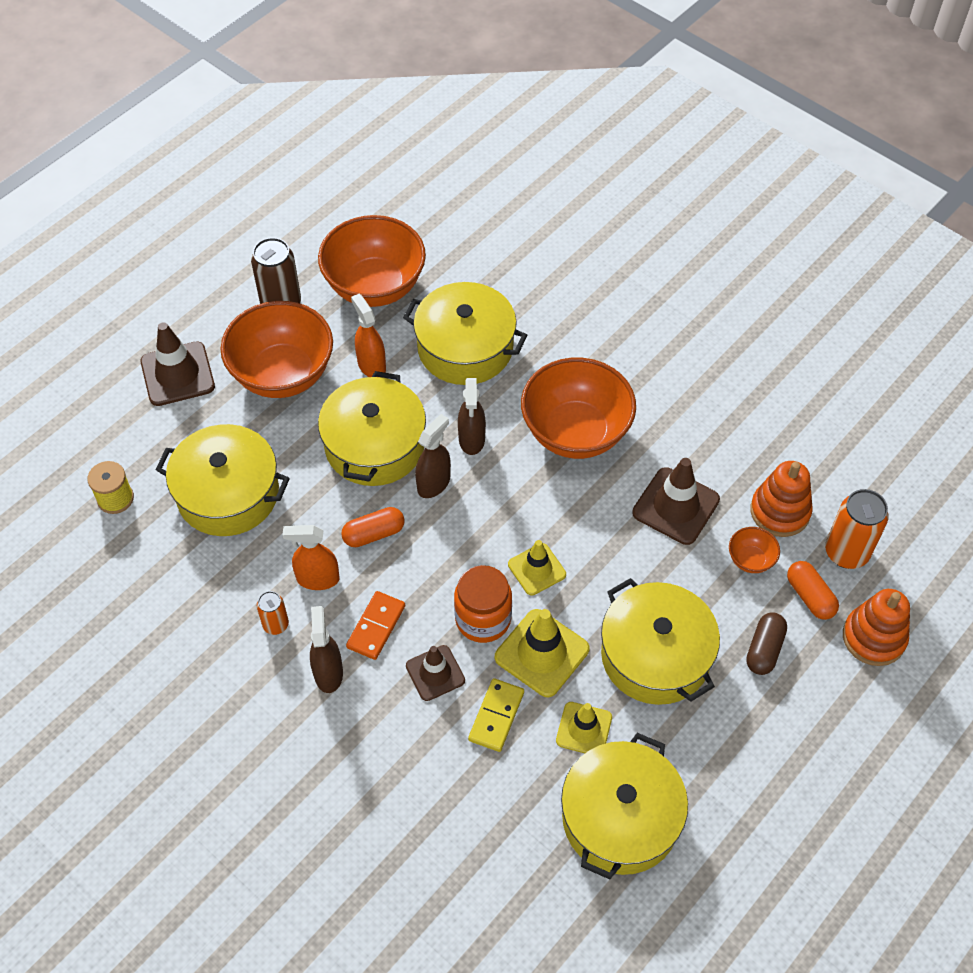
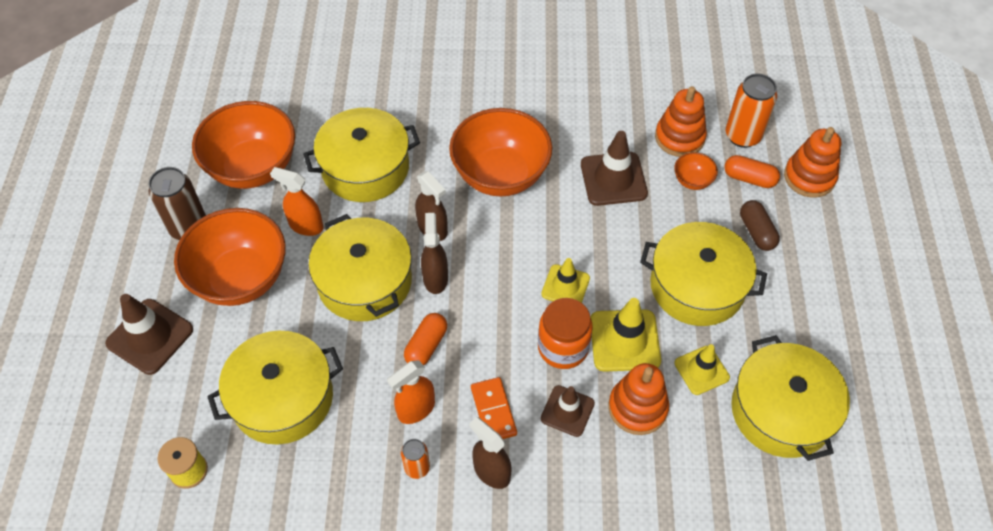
camera: 40 degrees left, 0 degrees up
yellow domino [468,678,524,752] -> orange stacking toy [608,363,669,435]

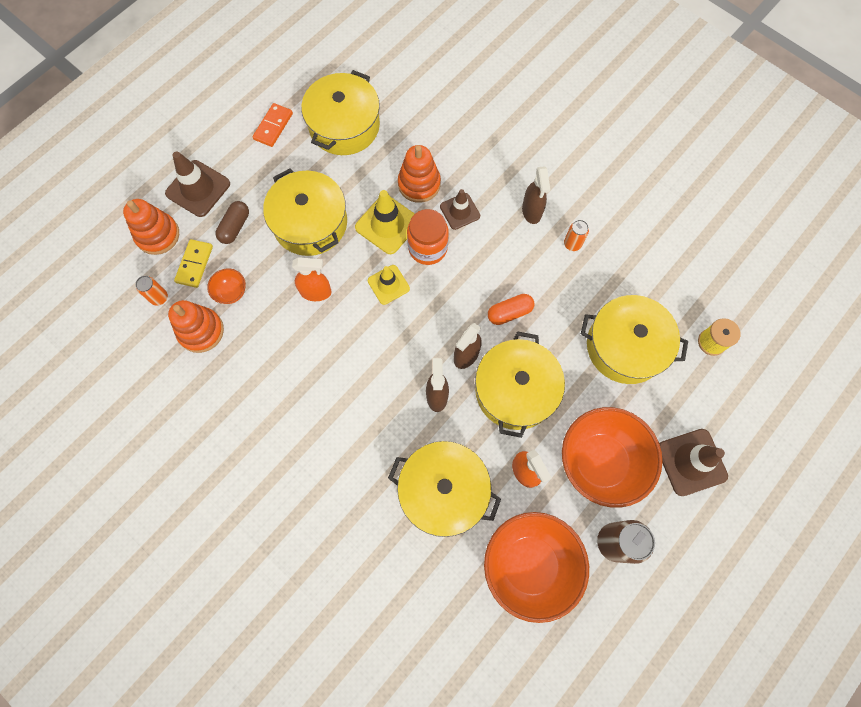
camera: 140 degrees left, 15 degrees up
orange spray bottle [387,360,435,424] -> orange spray bottle moved to [292,257,332,301]
orange bowl [449,108,552,196] -> none
orange domino [471,377,517,439] -> orange domino moved to [252,103,293,147]
brown traffic cone [581,131,648,206] -> brown traffic cone moved to [165,151,230,217]
yellow traffic cone [674,344,730,395] -> none
orange capsule [724,155,780,188] -> yellow domino [174,239,213,288]
orange can [726,73,777,148] -> orange can [135,276,168,306], size x0.56

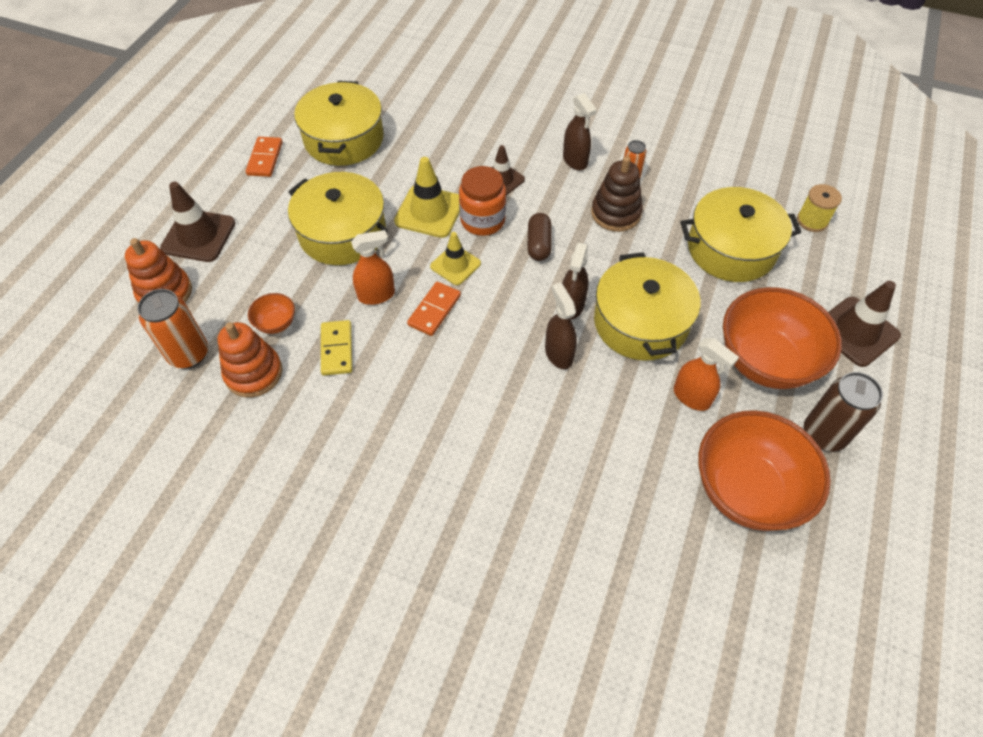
camera: 20 degrees left, 15 degrees down
orange can [135,276,168,306] -> orange can [137,289,208,369], size x1.79
yellow domino [174,239,213,288] -> yellow domino moved to [321,320,352,376]
brown capsule [216,201,249,244] -> brown capsule moved to [527,213,552,261]
yellow pot [388,441,501,537] -> none
orange stacking toy [398,145,441,203] -> none
orange capsule [488,294,534,325] -> none
none -> orange domino [407,282,461,336]
none -> brown stacking toy [591,156,643,232]

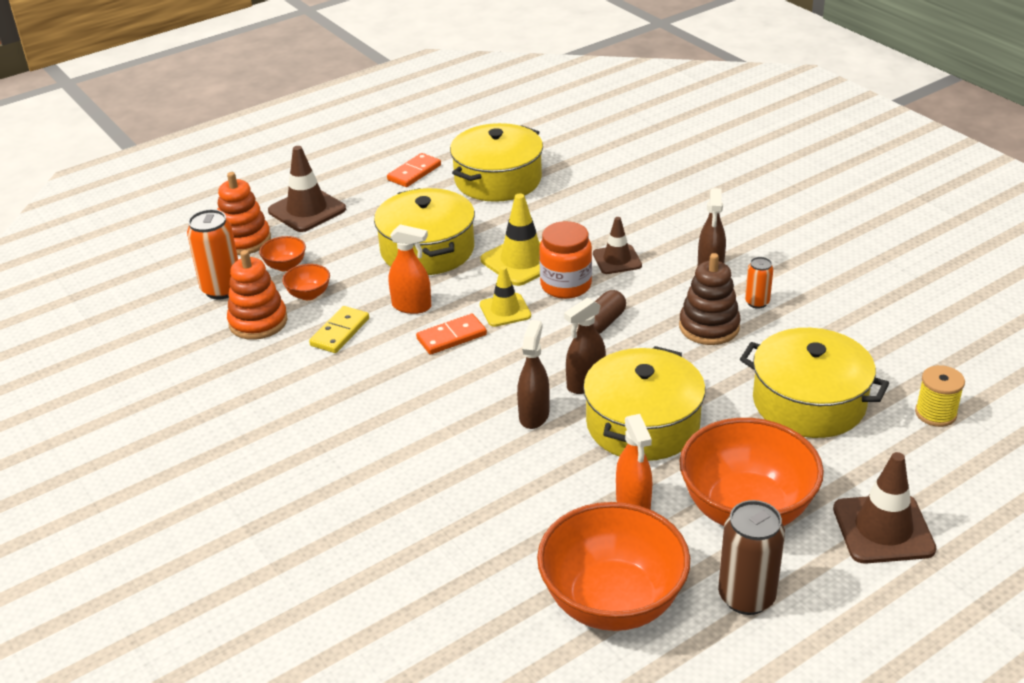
camera: 35 degrees right, 20 degrees down
none -> orange bowl [259,236,306,271]

